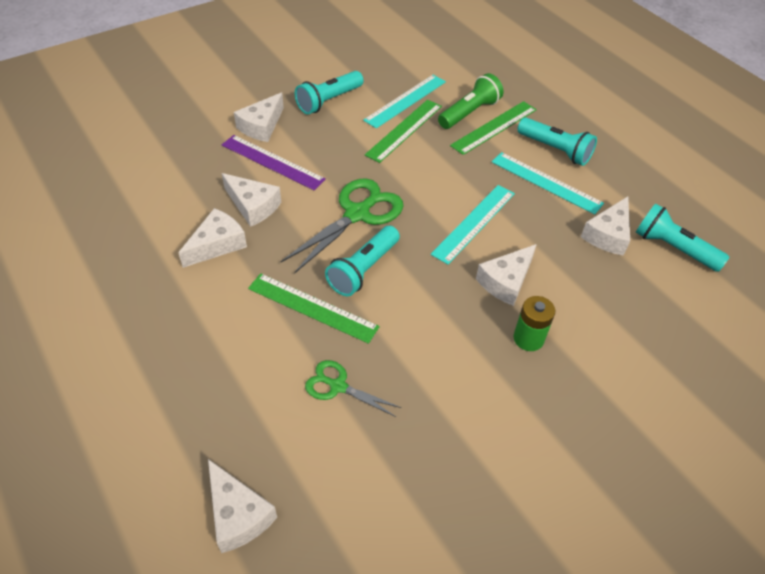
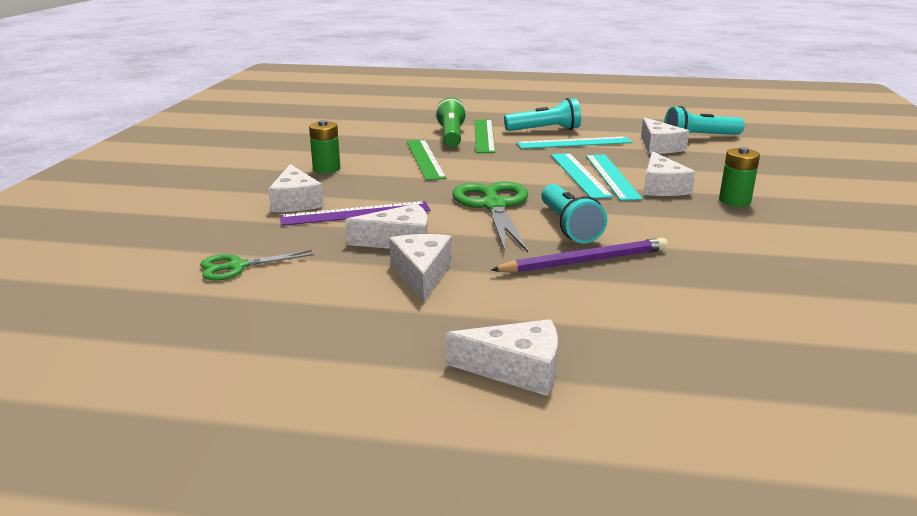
camera: 45 degrees left, 25 degrees down
white cheese [208,459,277,553] -> white cheese moved to [446,319,558,396]
green ruler [248,273,380,344] -> purple pencil [491,238,668,273]
turquoise flashlight [295,71,364,114] -> green battery [309,120,341,173]
green scissors [305,360,402,417] -> green scissors moved to [200,250,314,281]
turquoise ruler [363,75,446,128] -> turquoise ruler moved to [586,155,643,201]

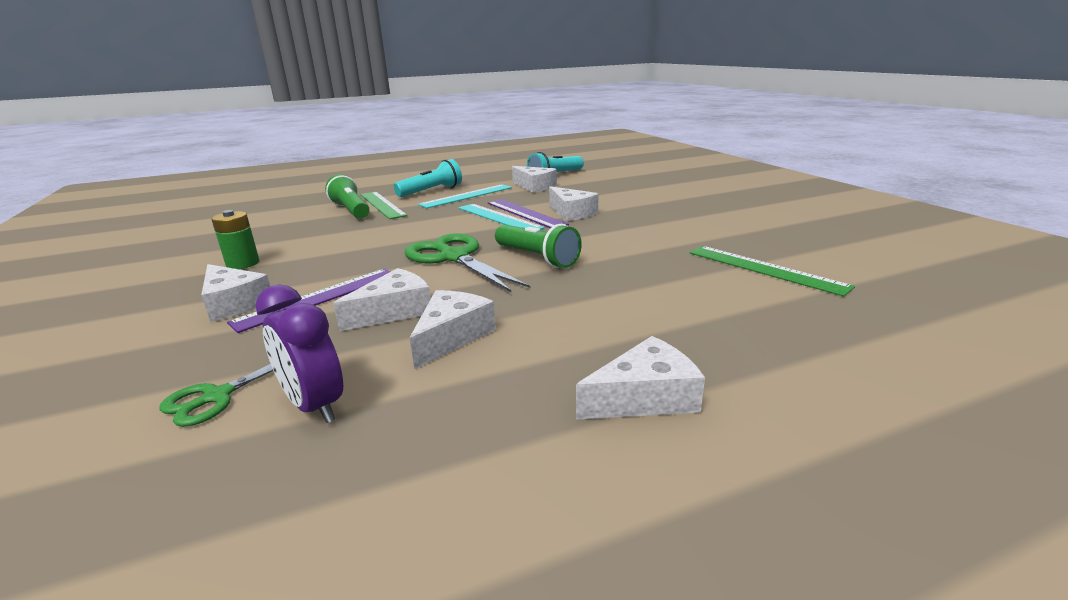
camera: 30 degrees left, 0 degrees up
white cheese [389,234,452,302] -> white cheese turned 60 degrees clockwise [410,290,496,369]
green ruler [407,140,447,180] -> green ruler moved to [690,246,855,296]
purple pencil [491,238,668,273] -> none
turquoise flashlight [541,184,607,243] -> green flashlight [495,224,582,268]
turquoise ruler [586,155,643,201] -> purple ruler [488,199,569,228]
green battery [719,147,760,206] -> none
none -> purple clock [256,284,343,423]

